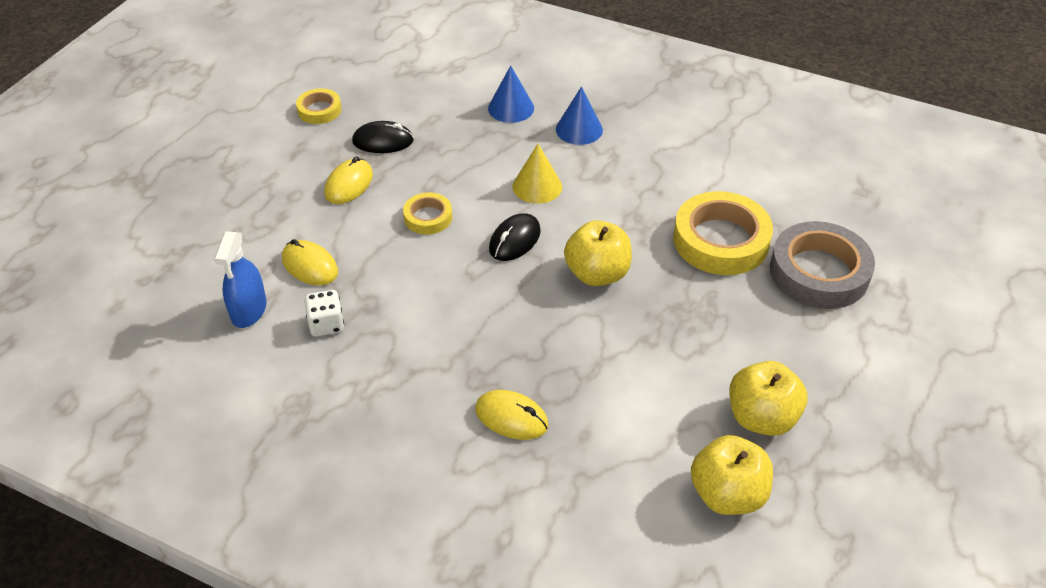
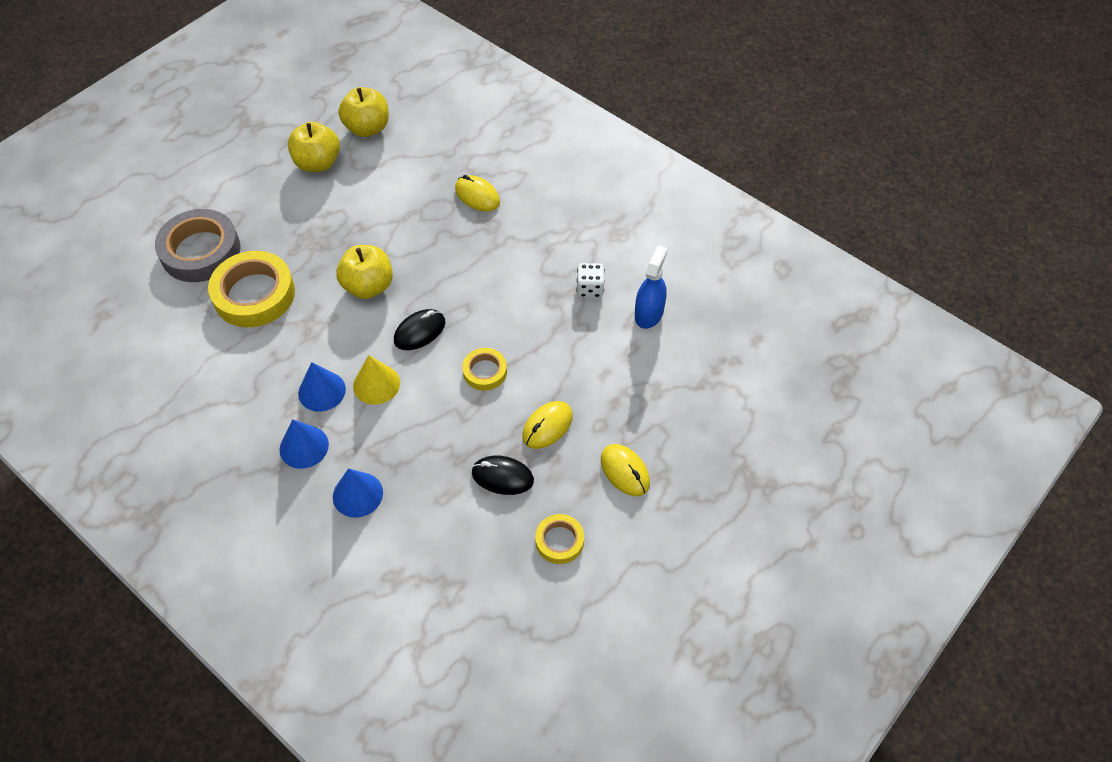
camera: 165 degrees left, 10 degrees up
yellow mouse [282,239,338,285] -> yellow mouse moved to [601,444,650,496]
none -> blue cone [298,362,346,412]

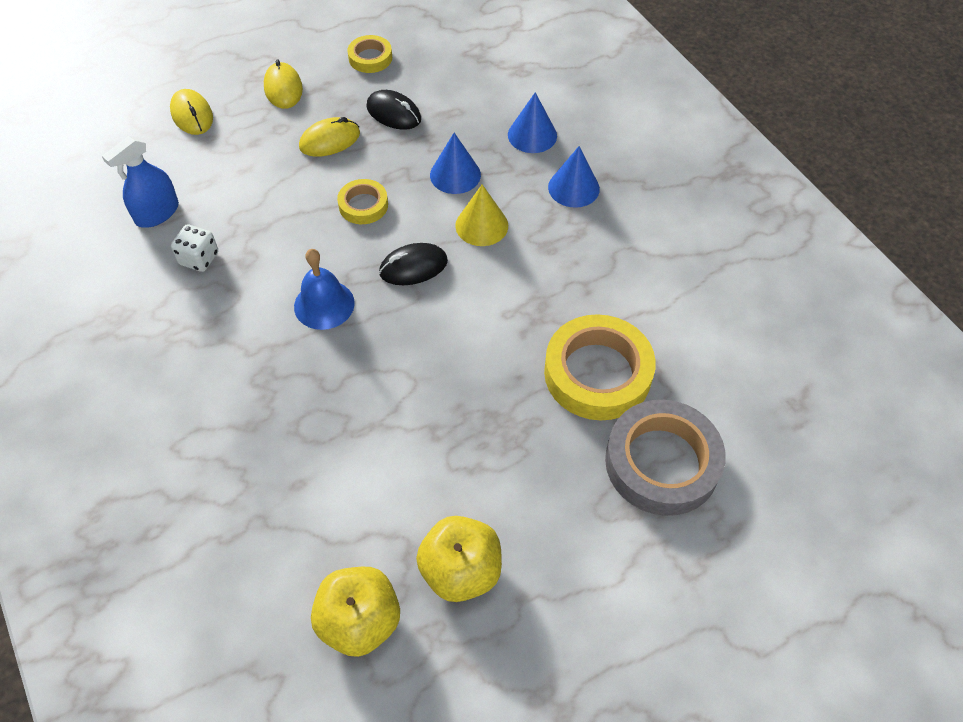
camera: 160 degrees left, 0 degrees up
blue cone [298,362,346,412] -> blue cone moved to [430,133,481,194]
yellow apple [336,245,393,299] -> none
yellow mouse [455,175,500,211] -> yellow mouse moved to [170,89,213,135]
none -> blue bell [294,249,355,330]

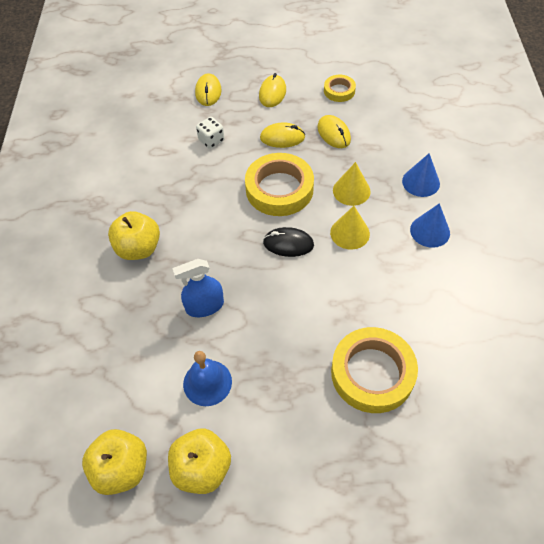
camera: 30 degrees right, 0 degrees up
blue spray bottle [102,136,179,228] -> blue spray bottle moved to [173,259,224,317]
white dice [171,224,218,272] -> white dice moved to [196,117,224,149]
blue bell [294,249,355,330] -> blue bell moved to [183,351,232,406]
yellow tape [337,179,388,224] -> yellow tape [245,153,314,216], size x1.92
black mouse [366,90,421,130] -> yellow mouse [317,115,351,148]
blue cone [430,133,481,194] -> yellow cone [333,162,371,206]
grey tape [605,400,726,516] -> none
none -> yellow apple [108,211,160,260]

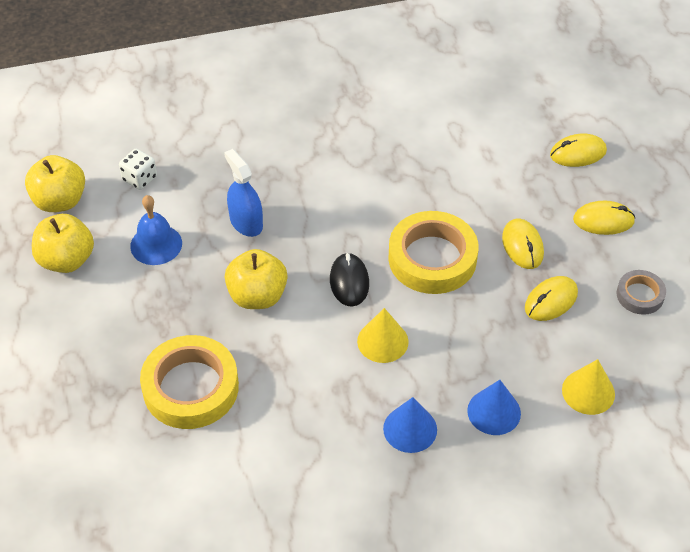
camera: 75 degrees right, 5 degrees down
yellow apple [108,211,160,260] -> yellow apple moved to [225,249,287,309]
white dice [196,117,224,149] -> white dice moved to [119,149,157,190]
yellow tape [324,75,356,102] -> grey tape [617,270,666,315]
yellow cone [333,162,371,206] -> yellow cone moved to [562,359,615,415]

